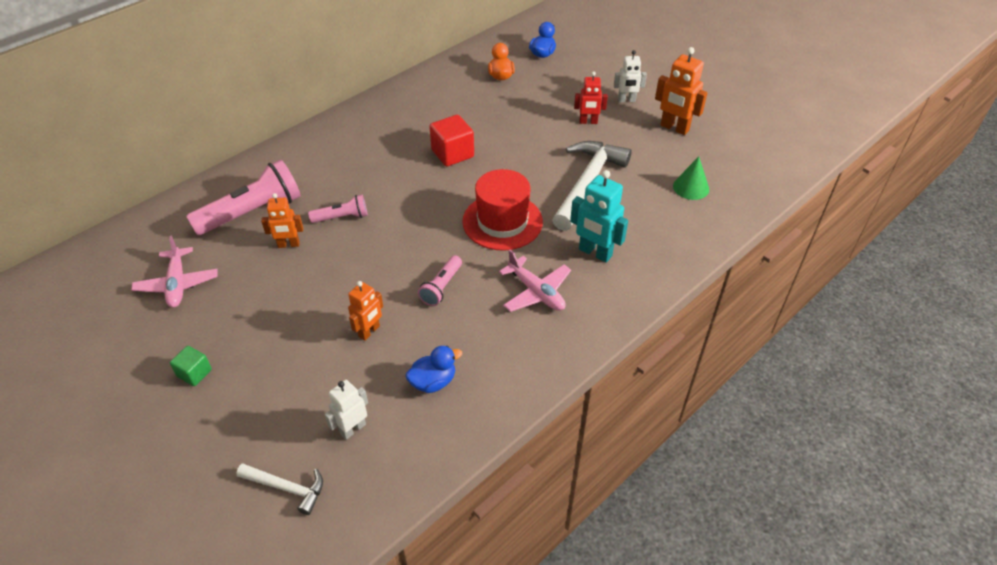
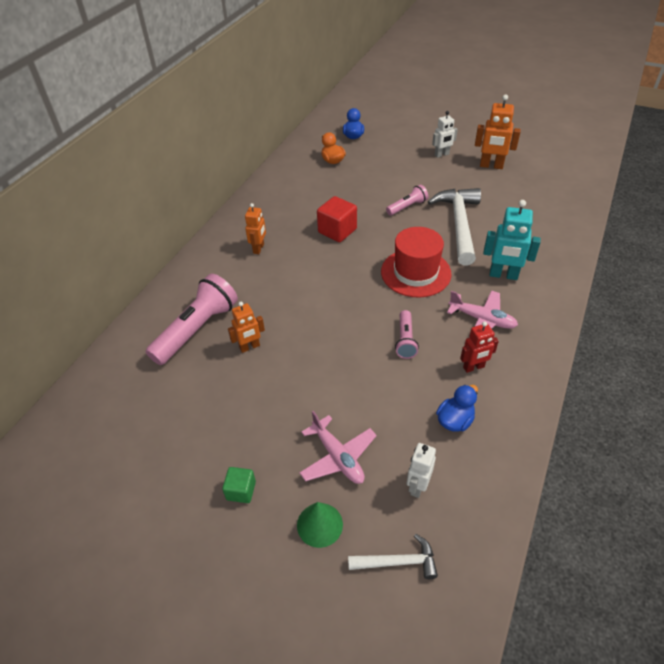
camera: 20 degrees left, 0 degrees up
pink plane [131,236,218,308] -> pink plane moved to [299,411,377,484]
pink flashlight [308,194,368,223] -> pink flashlight moved to [386,185,428,215]
orange robot [348,281,383,341] -> orange robot moved to [245,203,266,254]
red robot [574,71,608,124] -> red robot moved to [460,321,499,373]
green cone [673,157,709,200] -> green cone moved to [297,502,343,548]

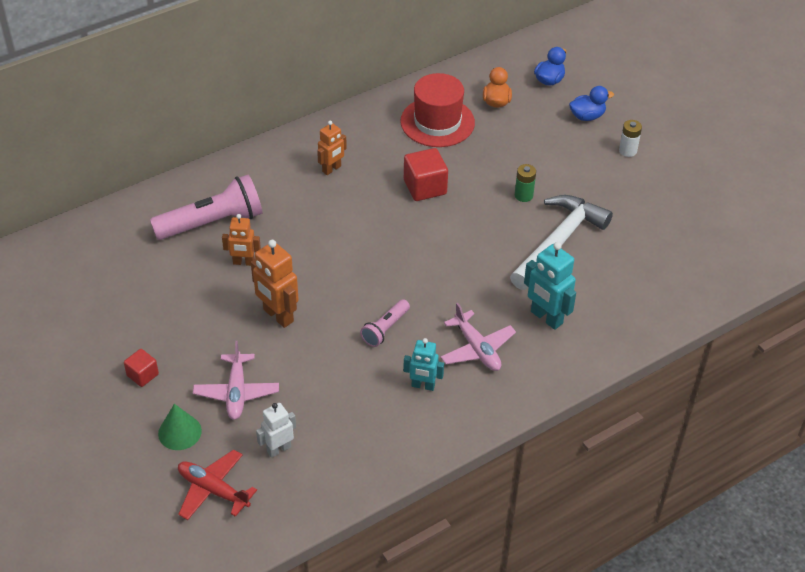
camera: 30 degrees right, 0 degrees up
green cube [222,467,256,503] -> red cube [124,349,159,387]
white hammer [348,534,438,579] -> red plane [178,450,257,520]
red hat [381,227,452,297] -> red hat moved to [400,73,475,147]
pink flashlight [386,185,428,215] -> green battery [515,164,536,202]
white robot [432,111,458,158] -> white battery [619,120,642,157]
blue duck [436,385,478,432] -> blue duck moved to [569,86,614,121]
red robot [460,321,499,373] -> turquoise robot [403,338,444,391]
orange robot [475,94,521,169] -> orange robot moved to [251,240,299,328]

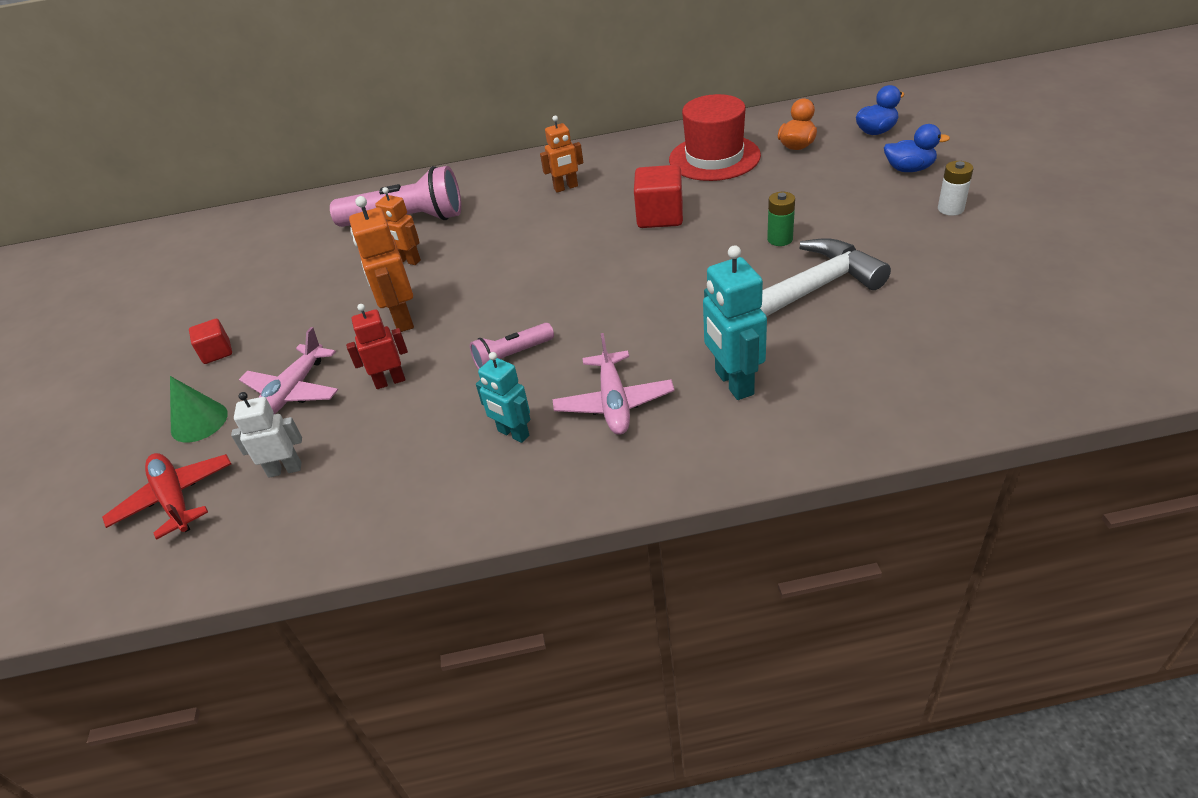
camera: 30 degrees right, 5 degrees down
none -> red robot [346,304,408,389]

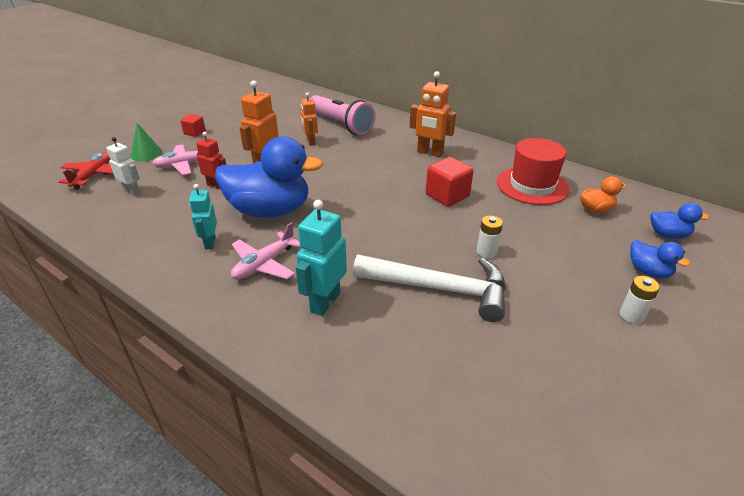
camera: 40 degrees right, 5 degrees down
pink flashlight [470,323,554,370] -> blue duck [215,136,323,218]
orange robot [540,115,583,193] -> orange robot [410,71,456,157], size x1.54
green battery [767,192,795,246] -> white battery [477,216,503,258]

